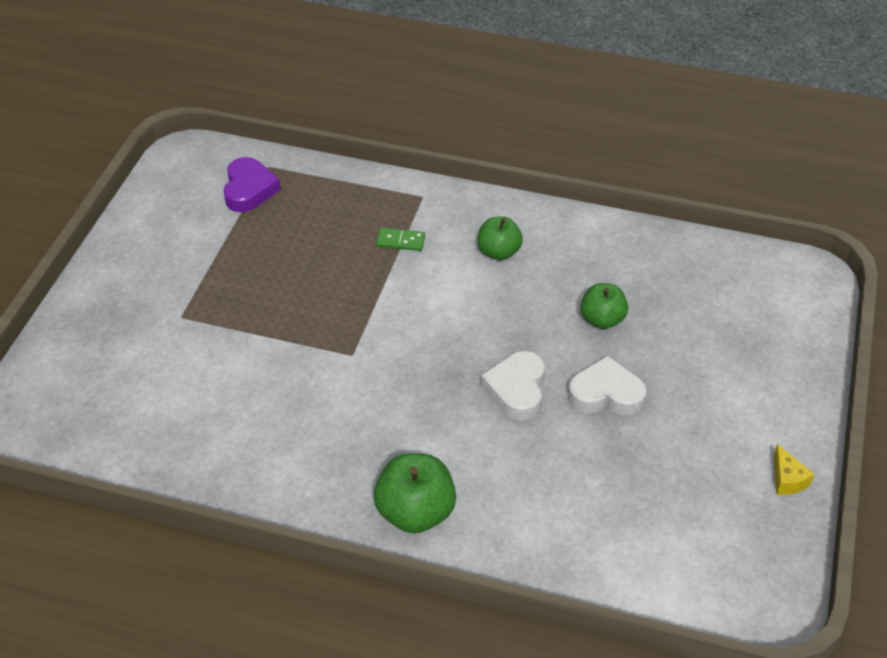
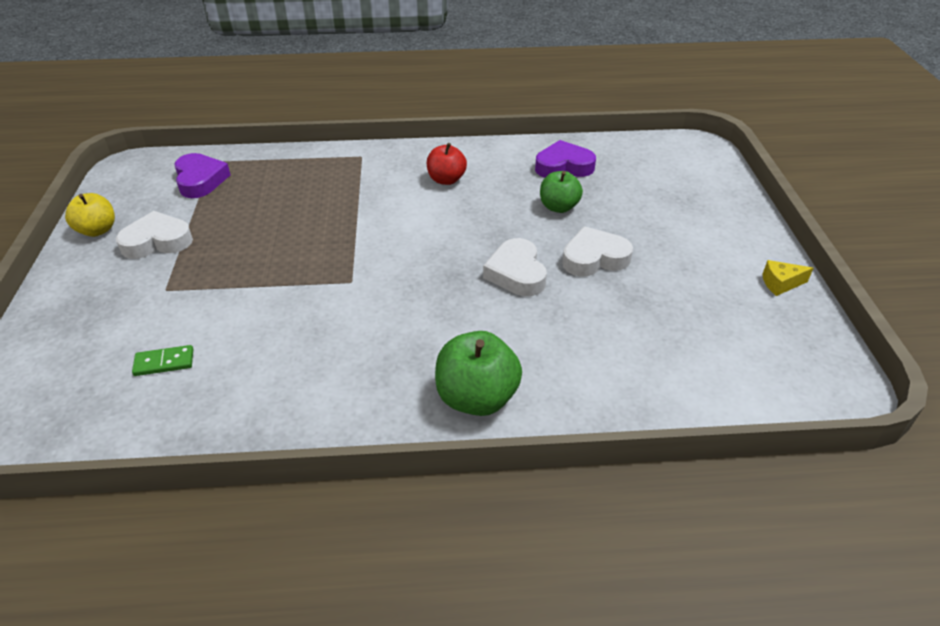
camera: 20 degrees left, 5 degrees down
green domino [376,228,425,251] -> green domino moved to [132,345,193,376]
green apple [477,216,523,260] -> red apple [427,143,467,185]
yellow cheese [774,444,815,495] -> yellow cheese turned 120 degrees clockwise [762,260,813,296]
none -> yellow apple [65,193,115,237]
none -> white heart [116,211,193,259]
none -> purple heart [535,140,596,177]

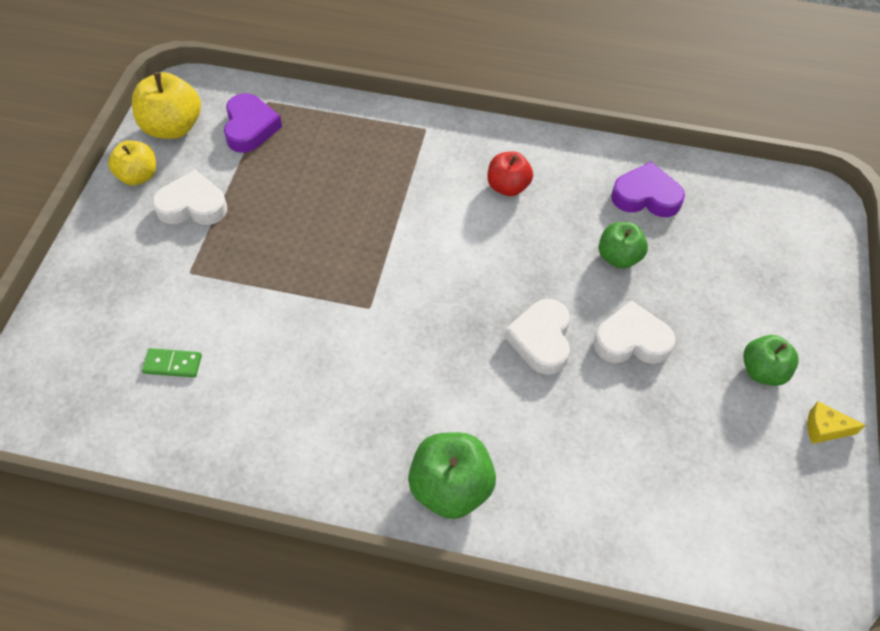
camera: 15 degrees right, 15 degrees up
none -> yellow apple [132,72,201,139]
none -> green apple [743,335,799,386]

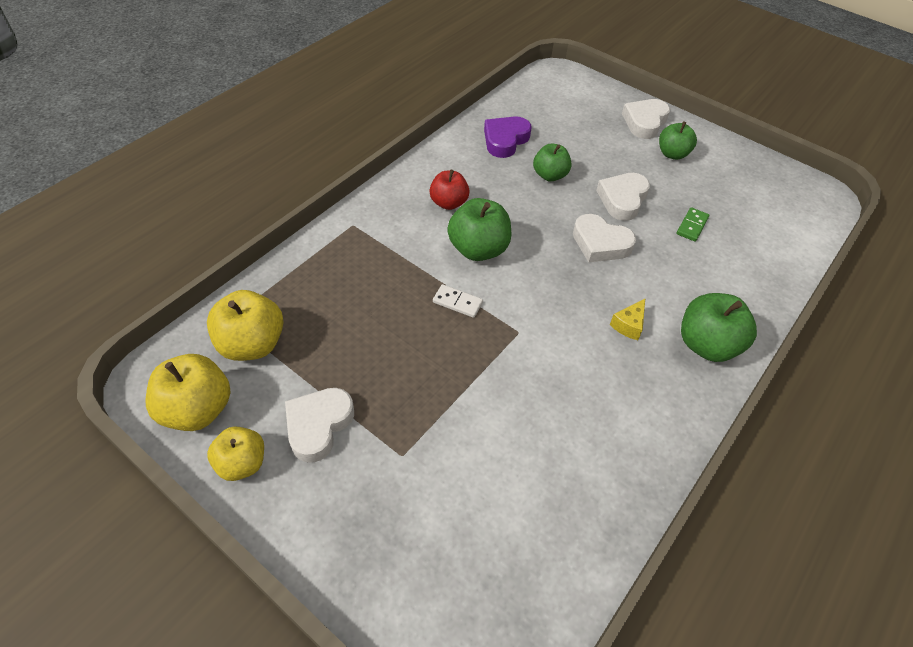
camera: 65 degrees left, 5 degrees down
green domino [142,348,202,378] -> green domino moved to [677,207,709,242]
purple heart [224,93,282,153] -> yellow apple [207,290,284,361]
yellow cheese [807,401,866,444] -> yellow cheese moved to [610,299,645,340]
none -> white domino [433,284,483,318]
none -> green apple [447,198,511,261]
none -> white heart [622,99,670,139]

